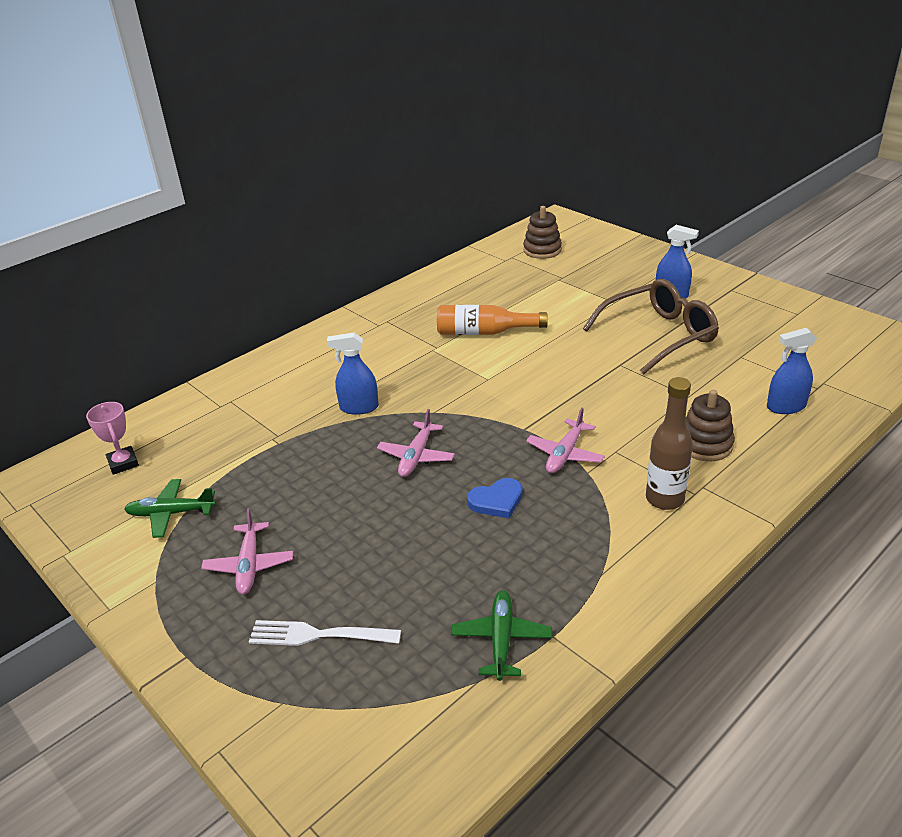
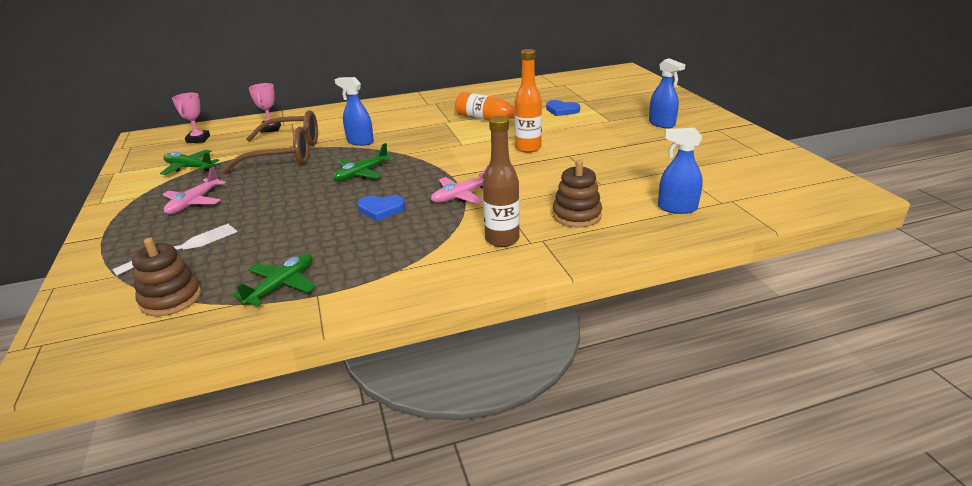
camera: 25 degrees right, 5 degrees down
white fork [249,620,401,646] -> white fork turned 105 degrees clockwise [112,224,237,276]
pink plane [377,409,455,477] -> green plane [333,143,394,181]
brown stacking toy [523,206,562,259] -> brown stacking toy moved to [132,237,201,317]
brown glasses [583,279,719,375] -> brown glasses moved to [222,110,318,174]
none -> pink trophy [249,83,281,133]
none -> orange bottle [515,49,542,153]
none -> blue heart [546,100,580,116]

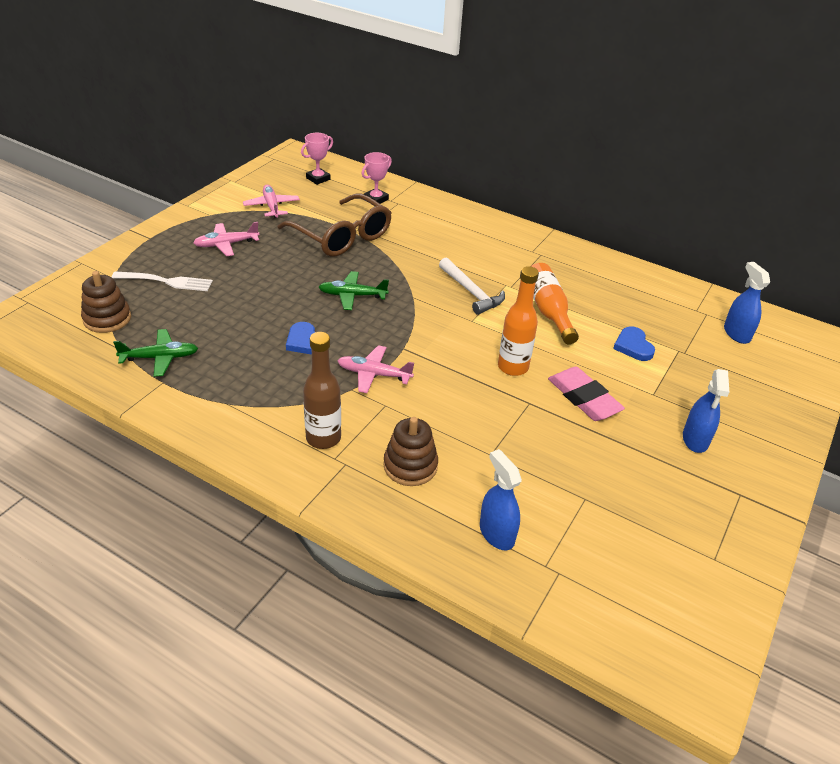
camera: 45 degrees right, 10 degrees up
green plane [160,150,219,175] -> pink plane [243,185,300,218]
blue spray bottle [335,77,374,146] -> blue spray bottle moved to [724,262,770,344]
none -> white hammer [439,258,505,315]
none -> pink eraser [548,366,625,421]

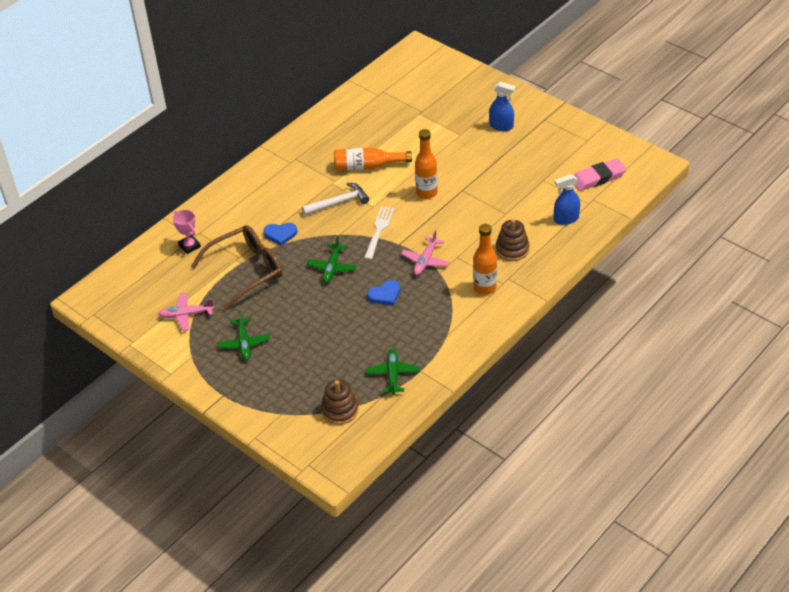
camera: 75 degrees left, 5 degrees up
white fork [112,271,213,291] -> white fork moved to [364,206,394,260]
pink plane [193,222,260,256] -> green plane [218,310,270,360]
pink trophy [301,133,333,185] -> none
brown bottle [303,332,341,449] -> orange bottle [473,224,497,295]
pink eraser [548,366,625,421] -> pink eraser moved to [574,158,626,191]
blue heart [613,327,655,361] -> blue heart moved to [264,223,297,246]
blue spray bottle [724,262,770,344] -> none

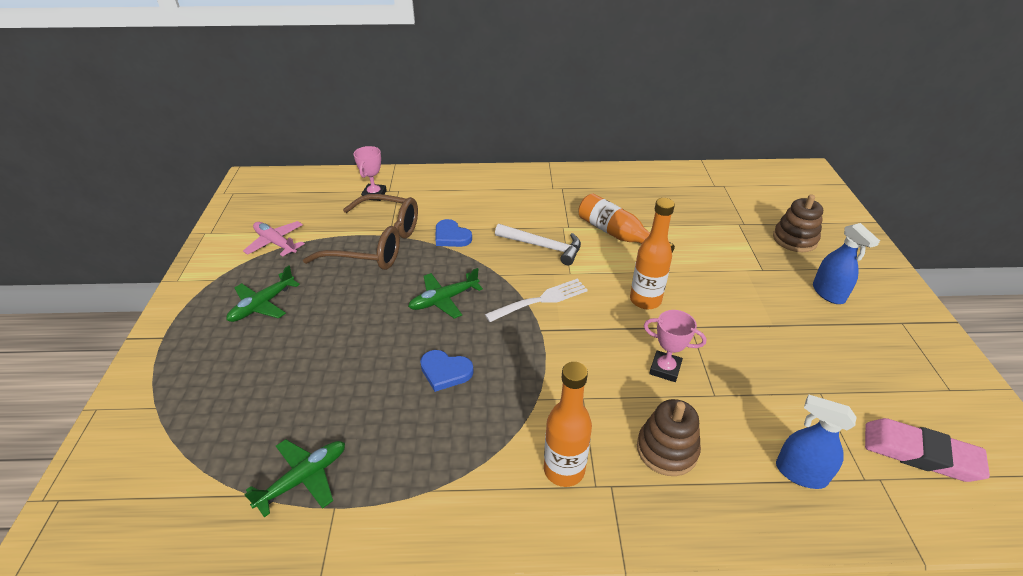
camera: 45 degrees right, 5 degrees down
brown stacking toy [321,379,358,425] -> brown stacking toy moved to [773,194,823,252]
pink plane [401,230,450,275] -> none
none -> pink trophy [644,310,706,382]

